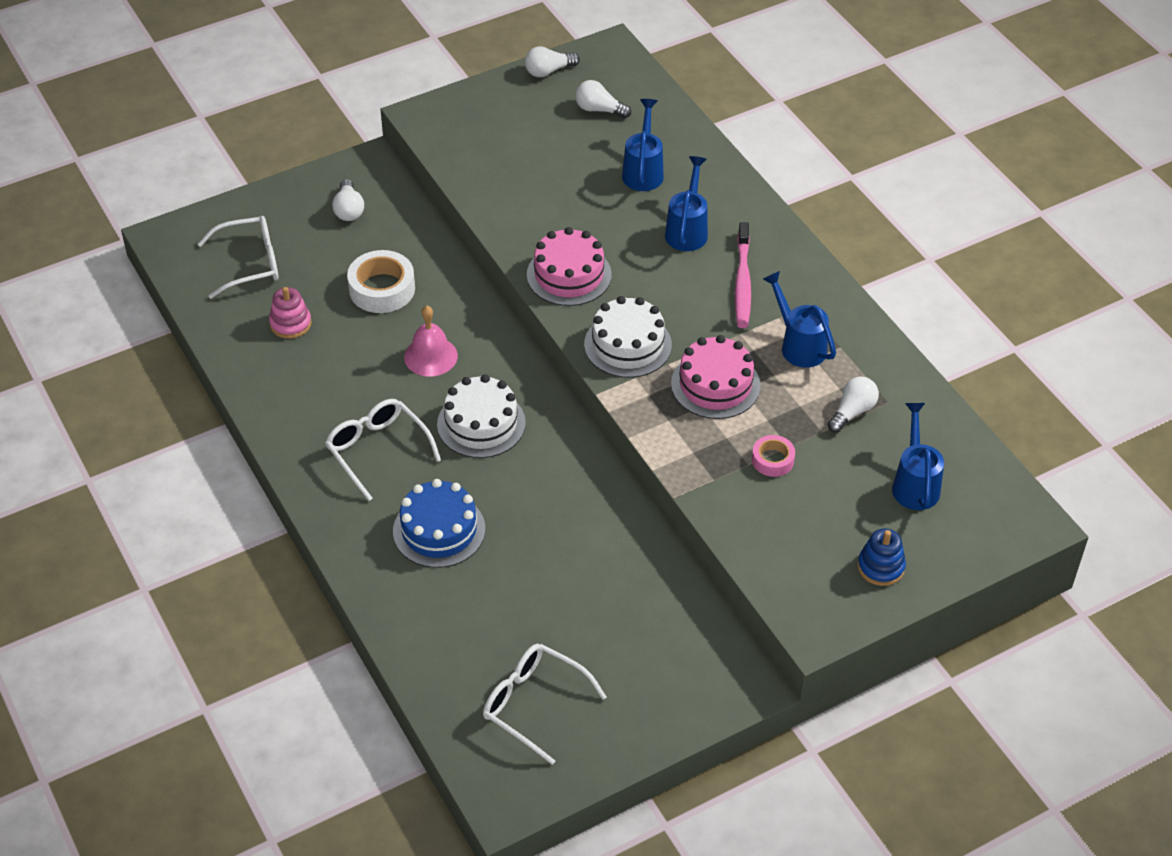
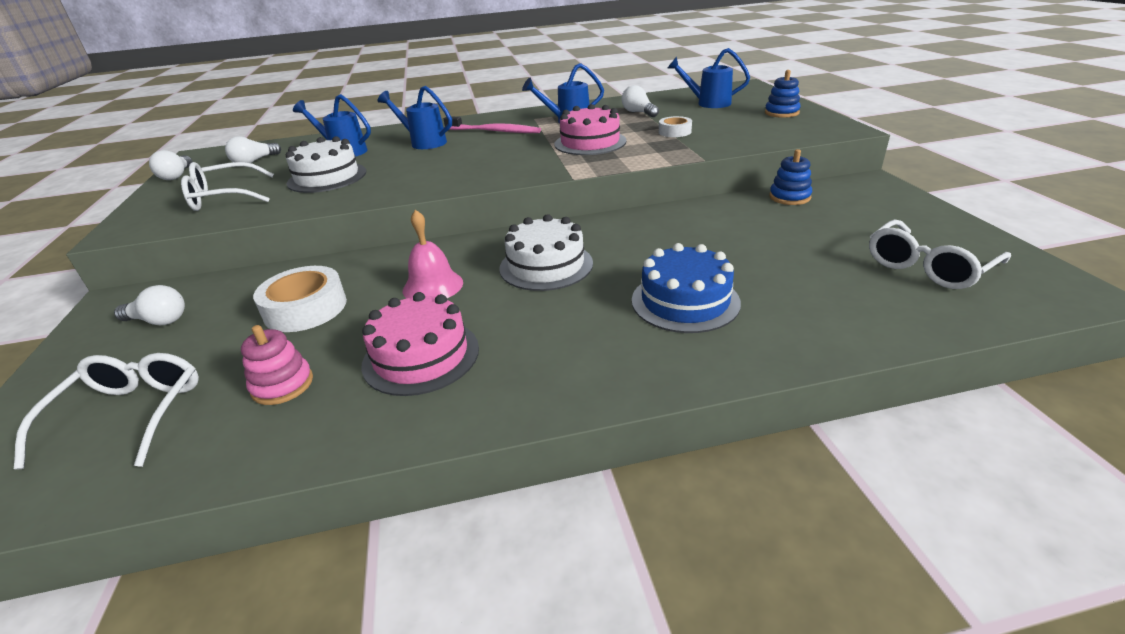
camera: 70 degrees left, 15 degrees down
white glasses [325,399,441,501] -> white glasses moved to [181,162,274,211]
pink cake [527,227,612,306] -> pink cake moved to [361,292,479,396]
white cake [584,296,672,378] -> white cake moved to [286,136,366,193]
pink tape [752,435,795,477] -> white tape [659,116,692,137]
none -> blue stacking toy [769,149,813,205]

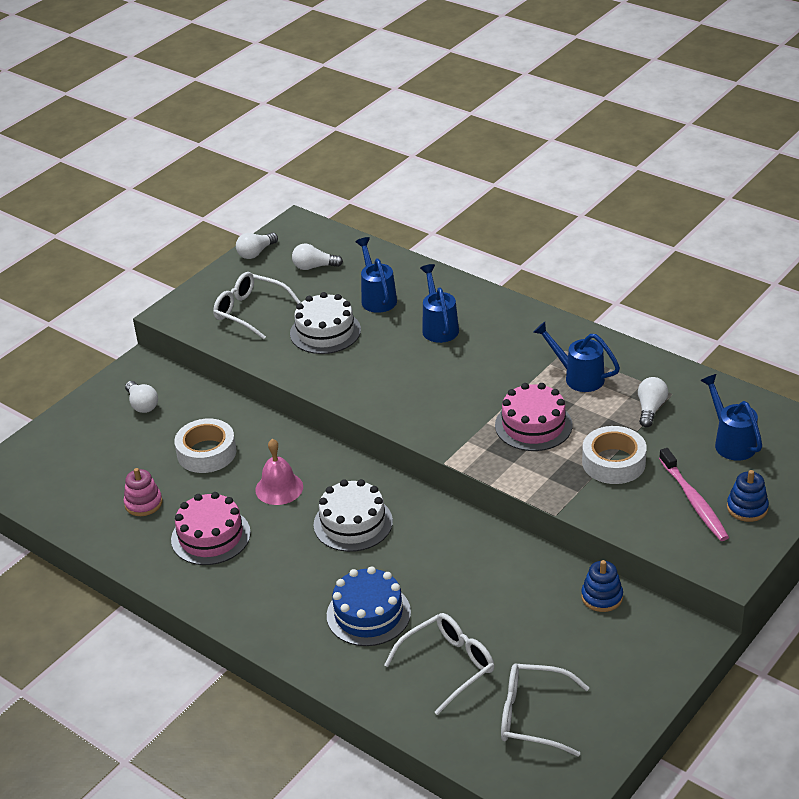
camera: 50 degrees right, 5 degrees up
white glasses [14,353,199,470] -> white glasses moved to [384,613,494,715]
pink toothbrush [444,117,541,133] -> pink toothbrush moved to [659,448,729,541]
white tape [659,116,692,137] -> white tape [582,426,647,484], size x1.73

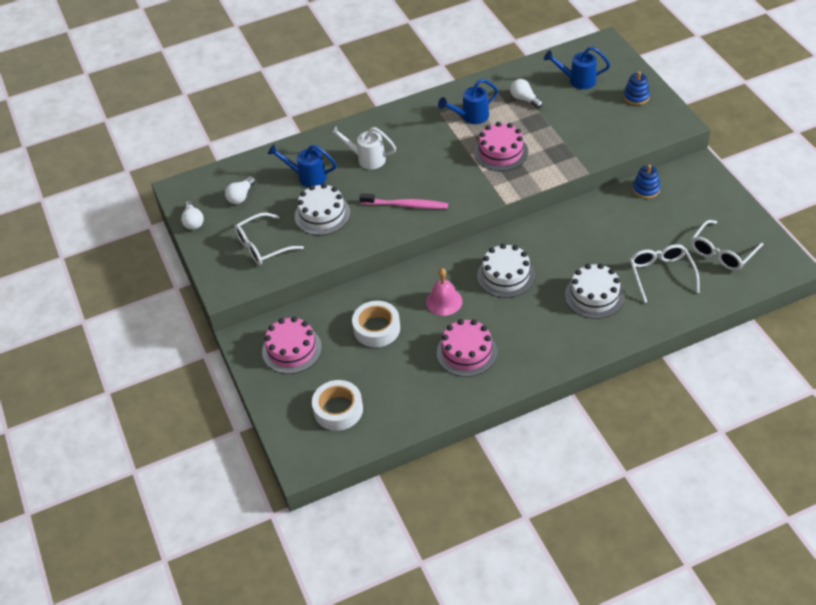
camera: 60 degrees left, 10 degrees up
pink stacking toy [124,468,162,516] -> none
white light bulb [125,381,158,413] -> pink cake [262,316,322,374]
blue cake [327,566,411,646] -> white cake [565,263,625,319]
blue watering can [420,264,459,343] -> white watering can [329,124,396,169]
white tape [582,426,647,484] -> white tape moved to [312,380,363,431]
pink toothbrush [659,448,729,541] -> pink toothbrush moved to [359,193,448,209]

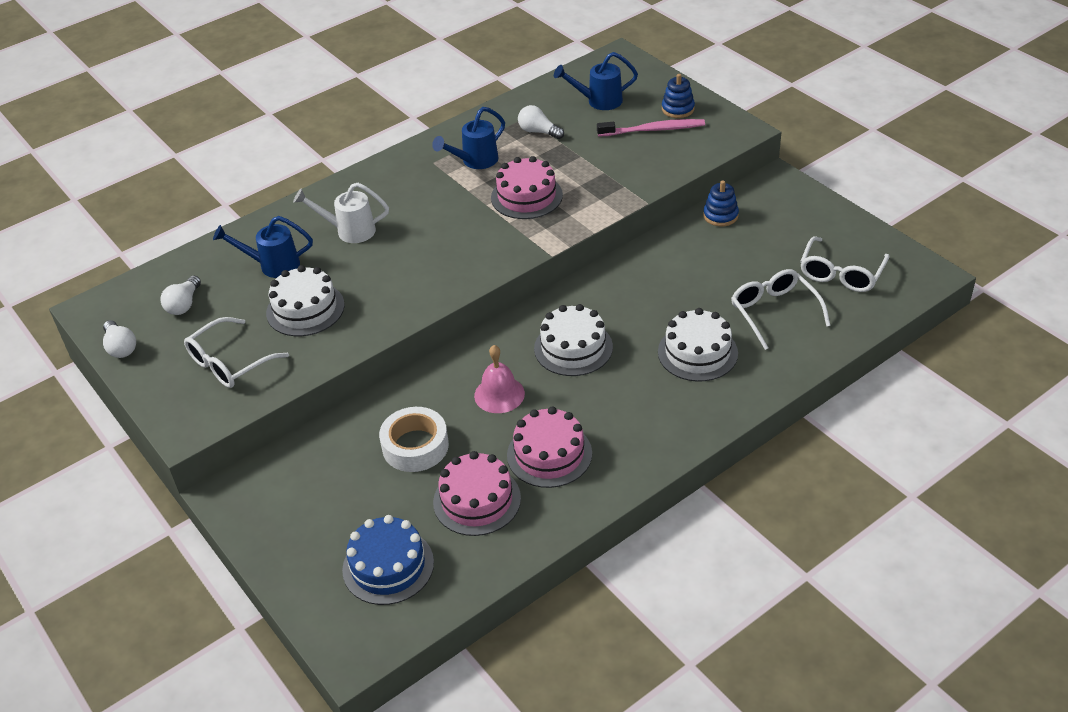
camera: 15 degrees left, 5 degrees down
pink cake [262,316,322,374] -> pink cake moved to [433,451,521,536]
white tape [312,380,363,431] -> blue cake [342,515,434,605]
pink toothbrush [359,193,448,209] -> pink toothbrush moved to [597,119,705,137]

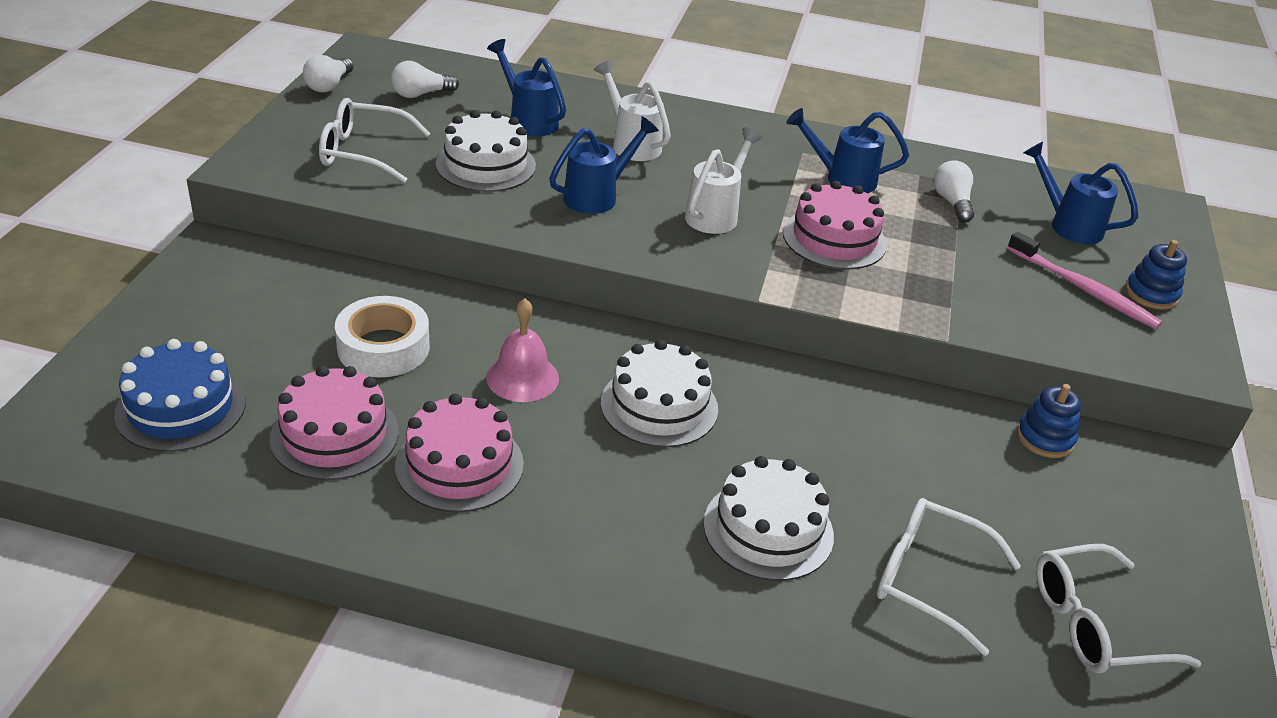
camera: 45 degrees right, 5 degrees down
white glasses [731,269,831,350] -> white glasses turned 90 degrees counterclockwise [877,498,1021,656]
none -> blue watering can [549,116,659,214]
none -> white watering can [685,127,762,234]

